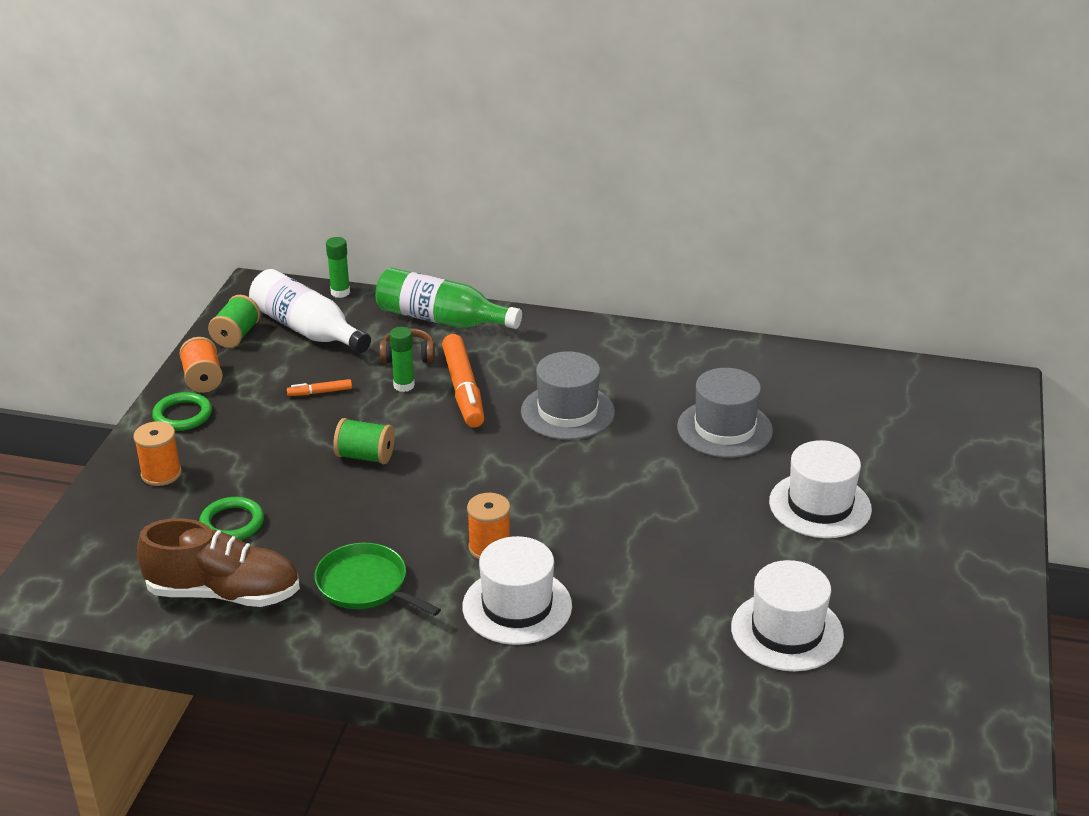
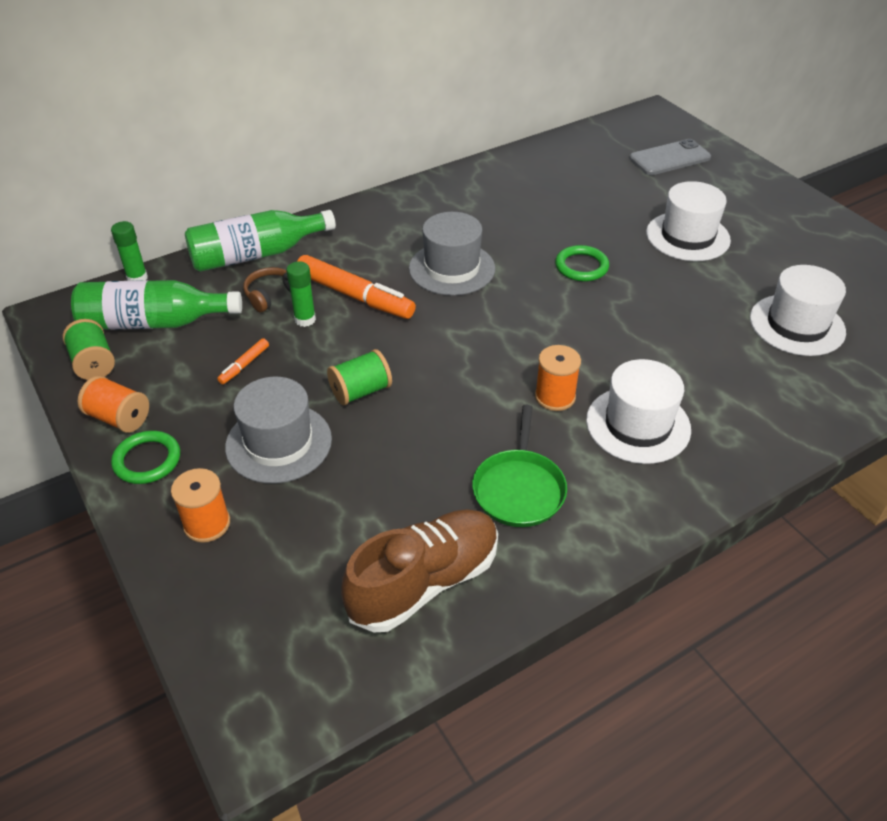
camera: 45 degrees left, 10 degrees up
green ring [199,497,264,540] -> green ring moved to [555,245,609,282]
white bottle [249,269,371,353] -> green bottle [71,280,242,330]
green pan [315,543,441,616] -> green pan turned 75 degrees counterclockwise [472,405,567,527]
grey hat [677,368,773,458] -> grey hat moved to [225,377,332,484]
none -> grey phone [629,139,711,175]

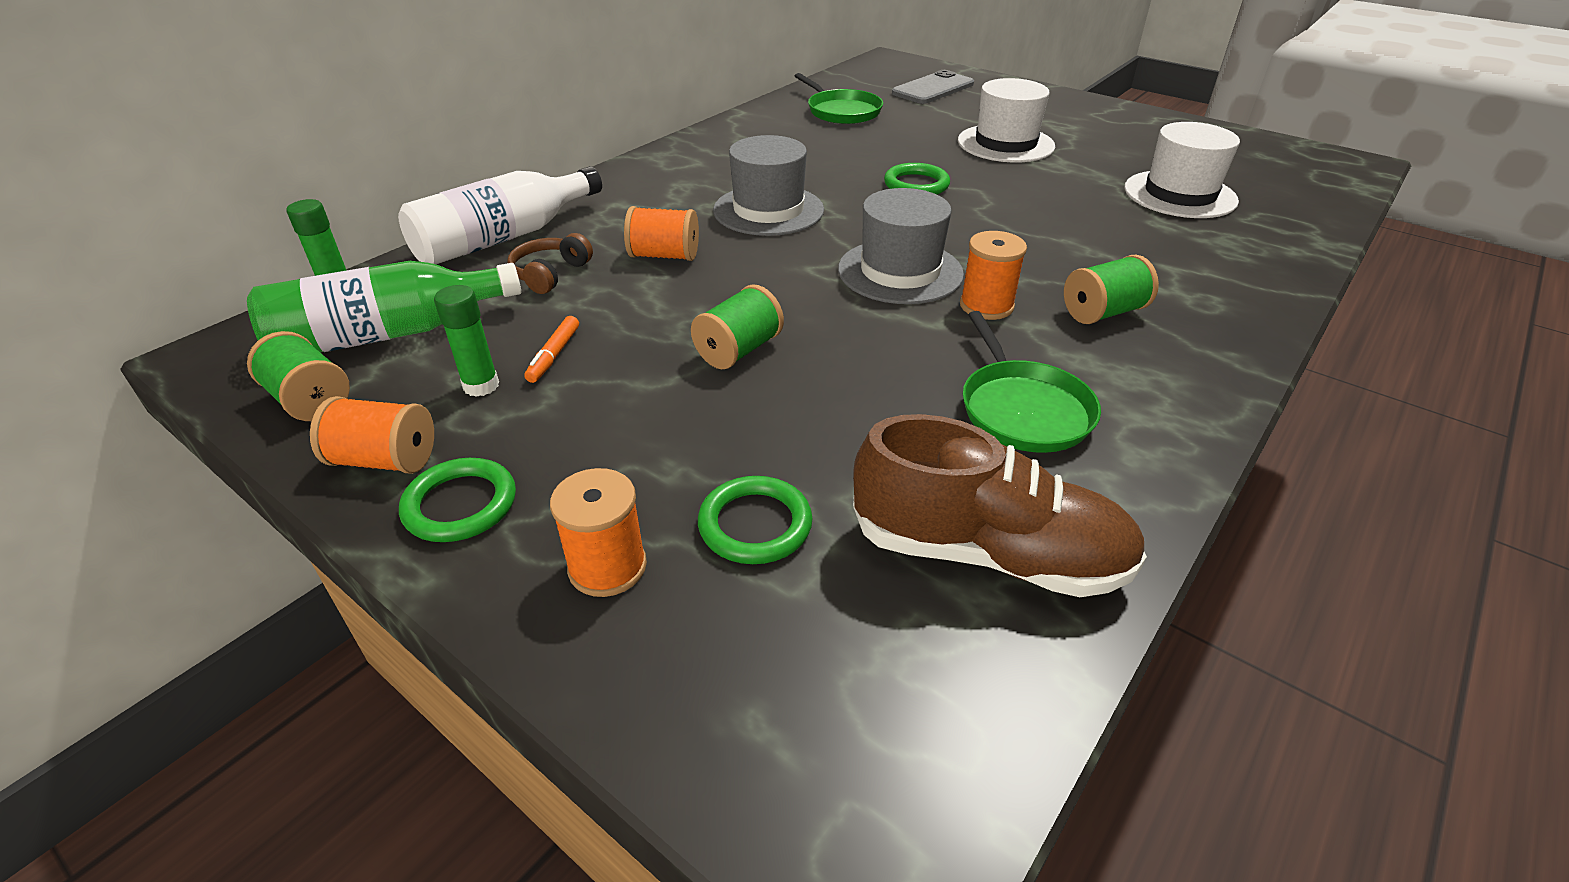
camera: 20 degrees left, 5 degrees down
green bottle [185,210,336,272] -> white bottle [398,166,602,264]
grey hat [225,377,332,484] -> grey hat moved to [838,188,964,304]
green glue stick [286,261,316,327] -> green glue stick moved to [434,285,499,397]
orange marker [298,255,416,319] -> orange spool [624,206,699,261]
brown shoe [341,509,498,632] -> brown shoe turned 75 degrees clockwise [853,414,1147,597]
white hat [586,359,691,464] -> green spool [1064,254,1159,324]
none -> green ring [698,476,813,564]
none -> green pan [795,73,883,124]

